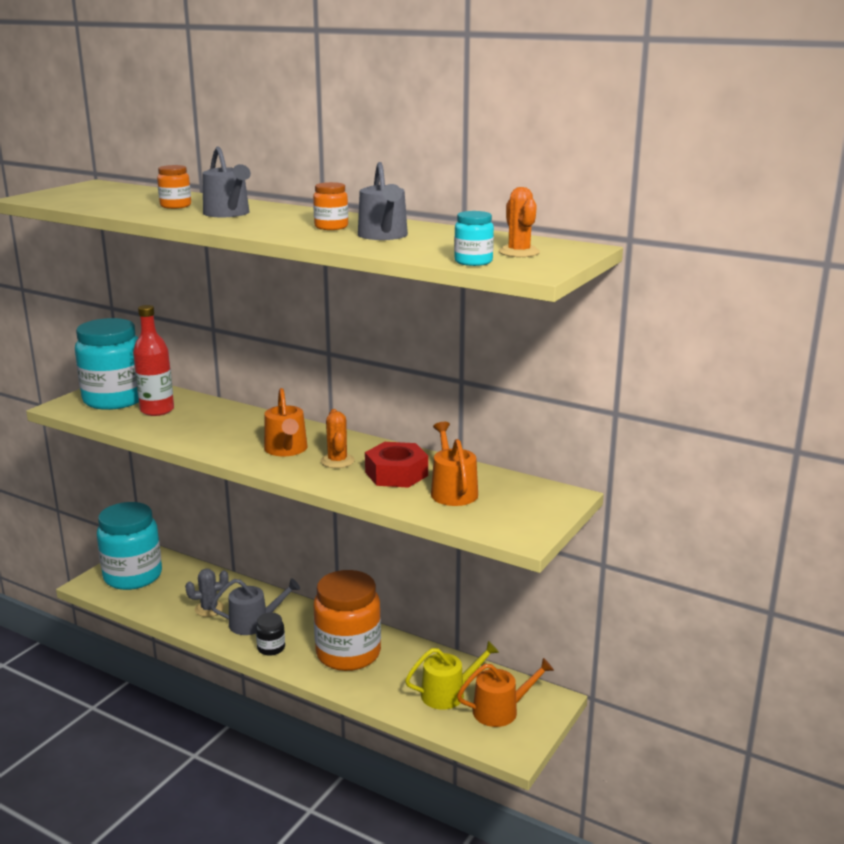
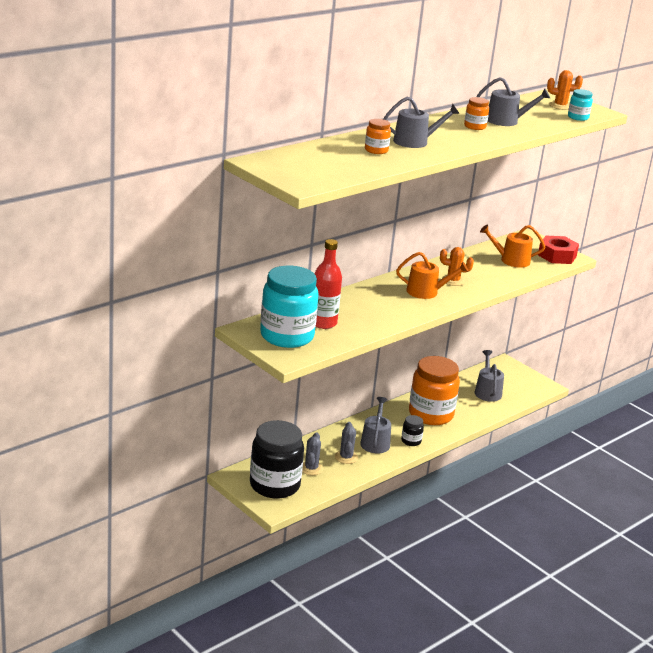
camera: 75 degrees left, 5 degrees up
turquoise jar [97,502,162,590] -> black jar [250,420,304,499]
red nut [365,442,428,488] -> red nut moved to [538,236,579,264]
yellow watering can [405,641,499,710] -> grey watering can [475,350,504,402]
orange watering can [457,658,554,727] -> none
none -> grey cactus [302,432,323,475]

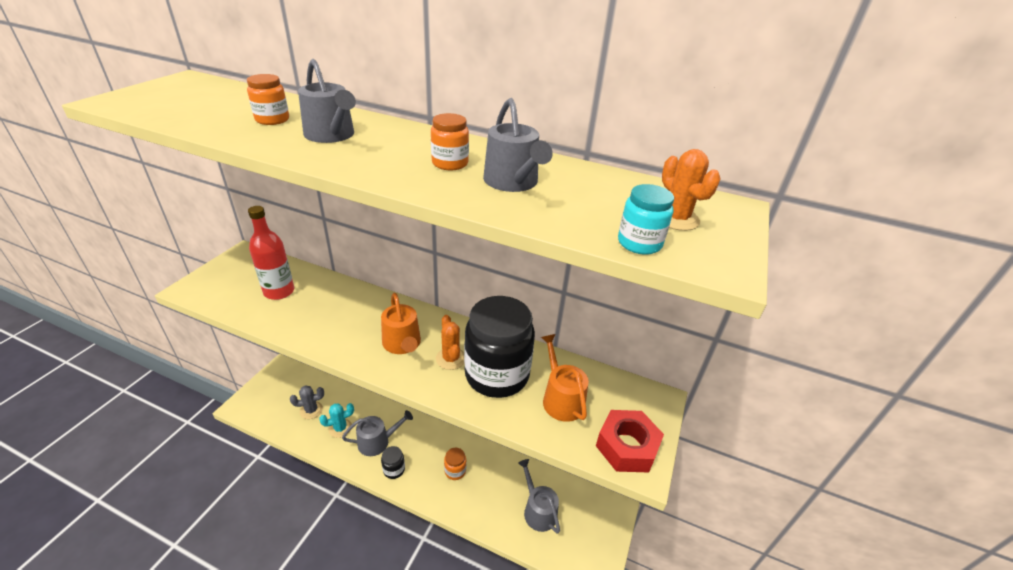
camera: 65 degrees right, 10 degrees up
black jar [250,420,304,499] -> black jar moved to [464,296,535,398]
turquoise jar [260,265,319,348] -> none
grey cactus [335,422,358,464] -> turquoise cactus [319,403,354,438]
orange jar [409,356,460,425] -> orange jar [444,448,467,480], size x0.43
grey watering can [475,350,504,402] -> grey watering can turned 90 degrees counterclockwise [518,459,560,534]

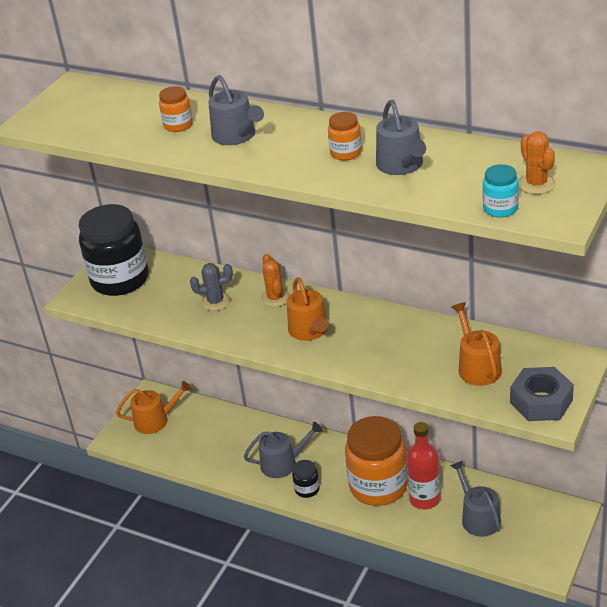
camera: 10 degrees right, 0 degrees up
red bottle [248,206,294,300] -> red bottle moved to [406,422,441,509]
grey cactus [290,385,324,419] -> grey cactus moved to [190,263,233,311]
turquoise cactus [319,403,354,438] -> none
orange cactus [436,315,464,370] -> orange cactus moved to [261,254,290,307]
orange jar [444,448,467,480] -> orange jar [345,416,408,506], size x2.31
black jar [464,296,535,398] -> black jar moved to [79,204,149,296]
red nut [596,410,664,472] -> grey nut [510,367,574,421]
none -> orange watering can [116,381,191,434]

